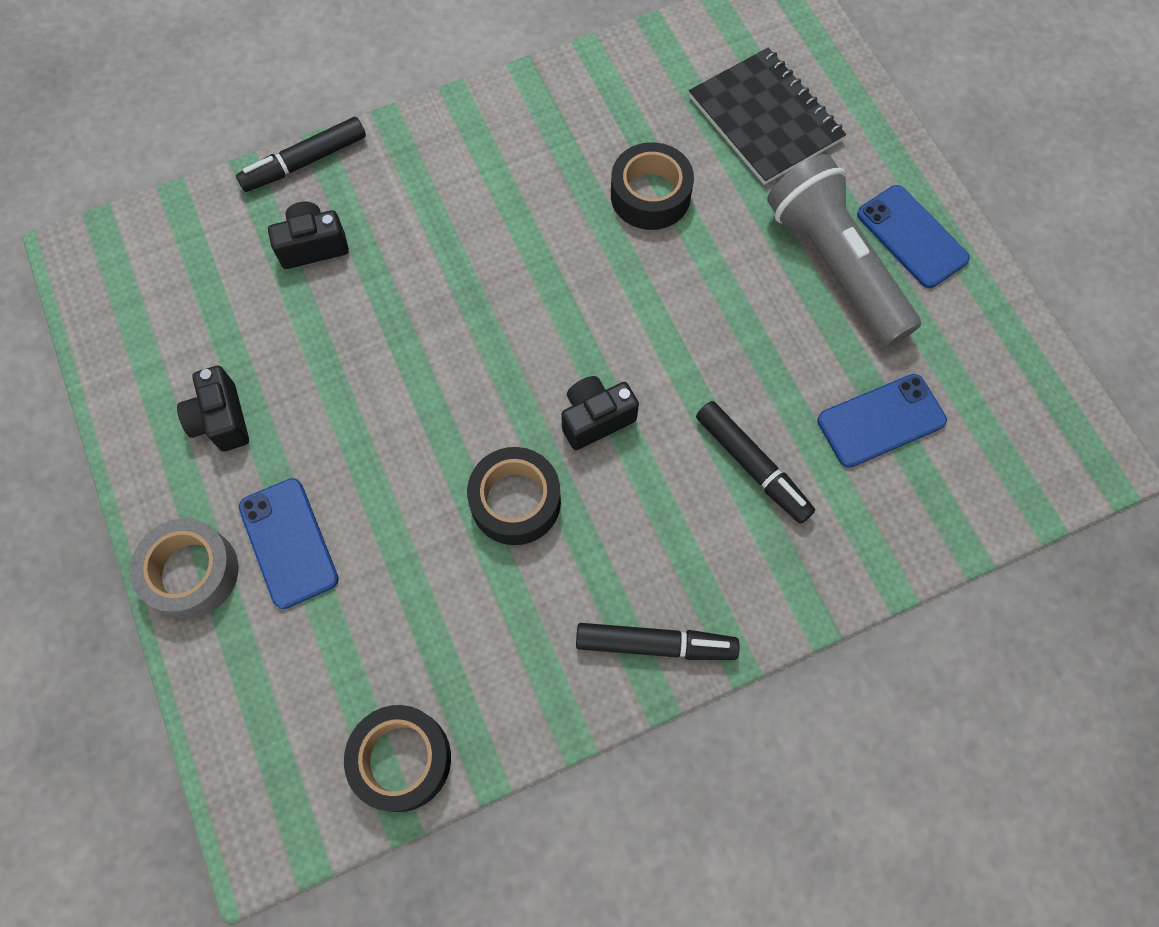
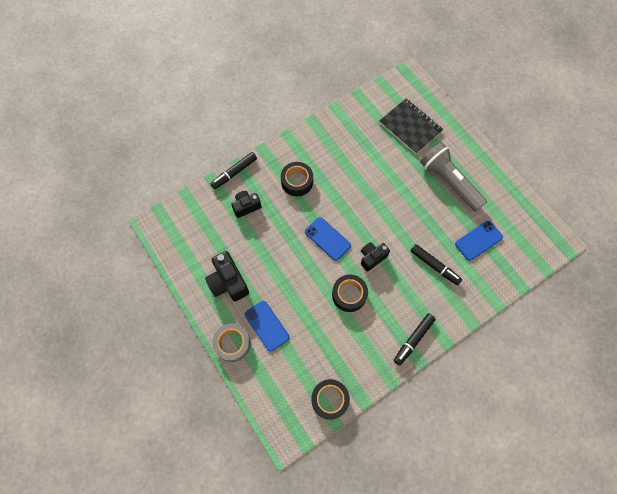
camera: 10 degrees left, 0 degrees up
black camera [177,366,249,451] -> black camera [205,251,249,301], size x1.54
black marker [576,623,740,660] -> black marker turned 135 degrees clockwise [394,313,436,365]
black tape [611,142,694,230] -> black tape moved to [281,162,313,196]
blue phone [857,185,970,288] -> blue phone moved to [305,217,351,261]

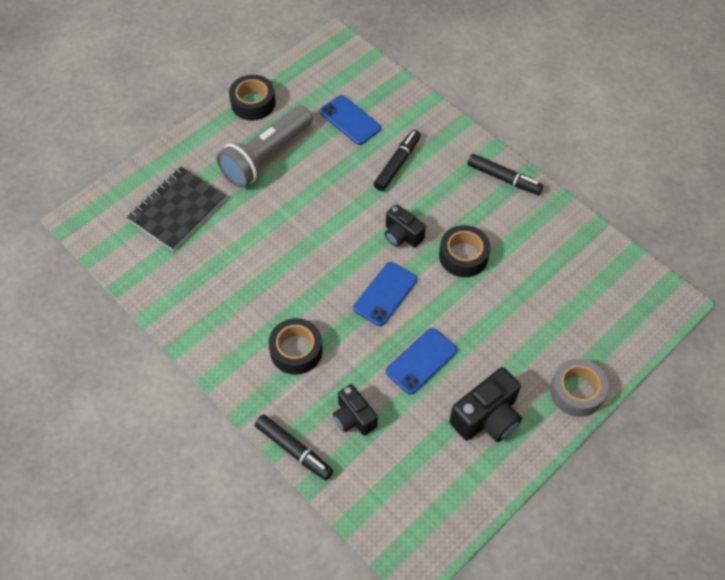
camera: 100 degrees left, 10 degrees down
blue phone [245,301,290,352] -> blue phone moved to [386,328,457,395]
black tape [311,379,350,420] -> black tape moved to [229,75,276,120]

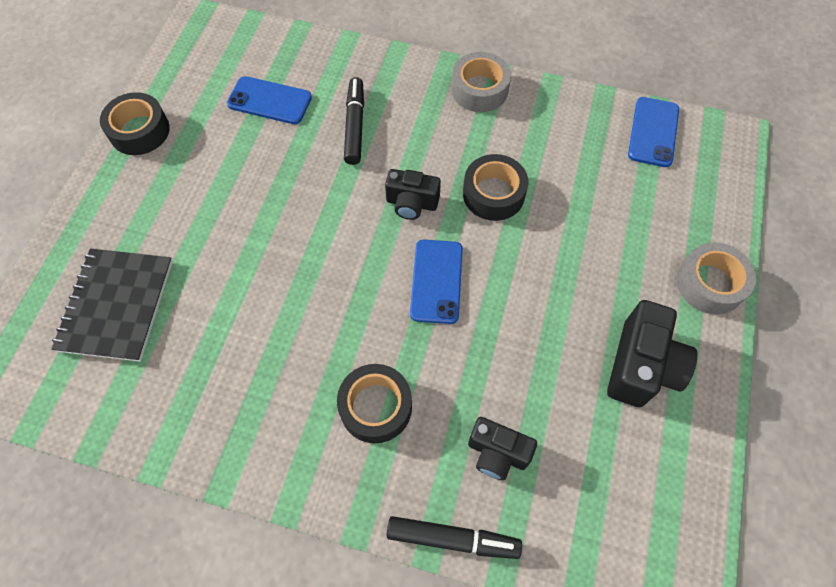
camera: 30 degrees left, 5 degrees up
grey flashlight [216,105,313,188] -> none
blue phone [386,328,457,395] -> blue phone moved to [628,97,679,167]
black marker [467,154,543,195] -> grey tape [451,52,511,112]

